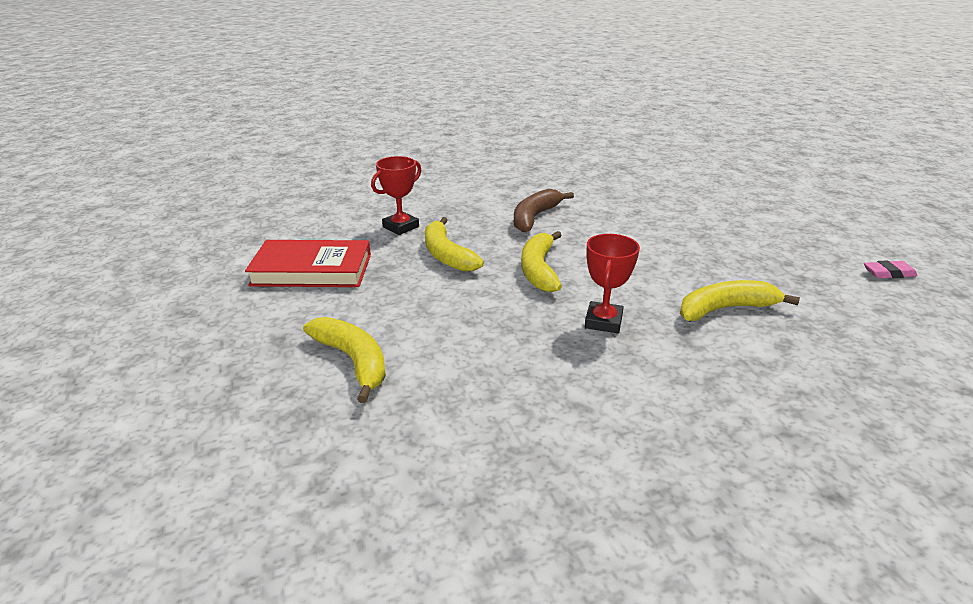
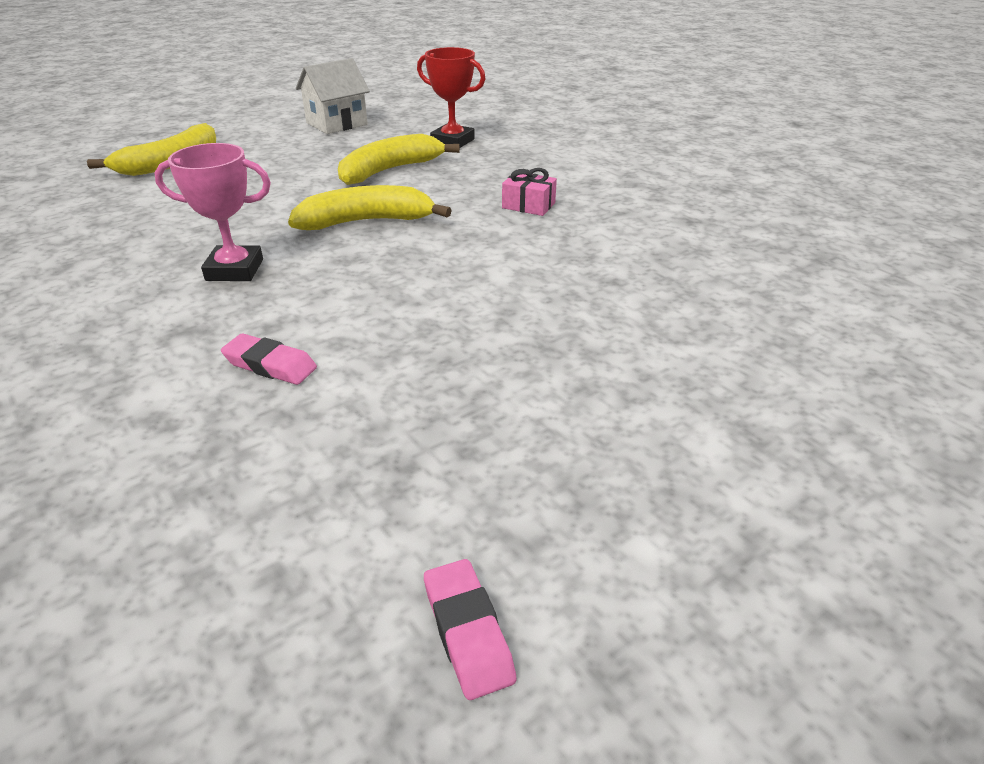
camera: 75 degrees right, 5 degrees up
red book [245,240,371,287] -> white house [296,58,370,134]
brown banana [514,189,574,233] -> pink gift [502,168,557,216]
red trophy [585,234,640,333] -> pink trophy [155,143,271,281]
yellow banana [680,280,800,321] -> pink eraser [221,333,317,385]

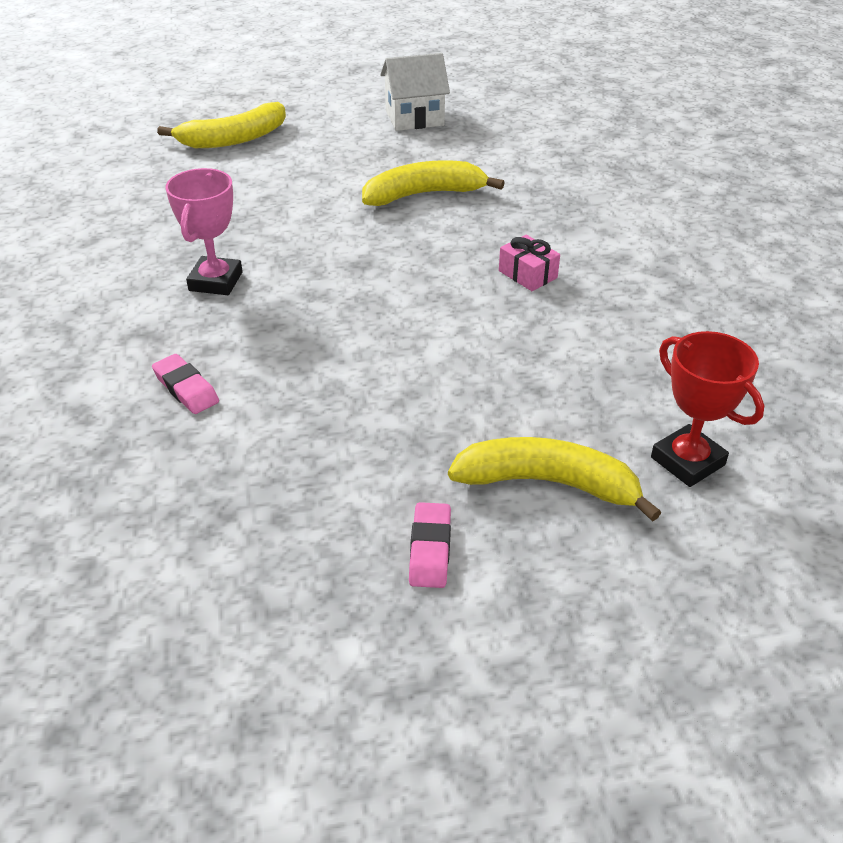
camera: 25 degrees right, 5 degrees up
pink trophy [155,143,271,281] -> pink trophy turned 75 degrees clockwise [165,168,243,295]
yellow banana [288,185,452,230] -> yellow banana moved to [448,437,661,522]
red trophy [417,47,486,148] -> red trophy moved to [651,331,764,487]
pink eraser [424,559,517,700] -> pink eraser moved to [409,502,451,588]

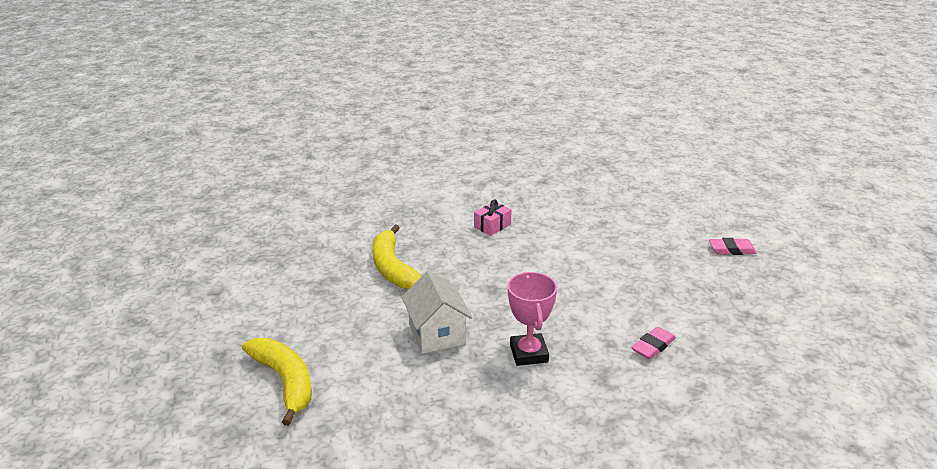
camera: 95 degrees left, 10 degrees down
pink trophy [165,168,243,295] -> pink trophy turned 75 degrees clockwise [508,272,557,366]
white house [380,53,450,131] -> white house moved to [402,271,472,354]
yellow banana [448,437,661,522] -> none
red trophy [651,331,764,487] -> none

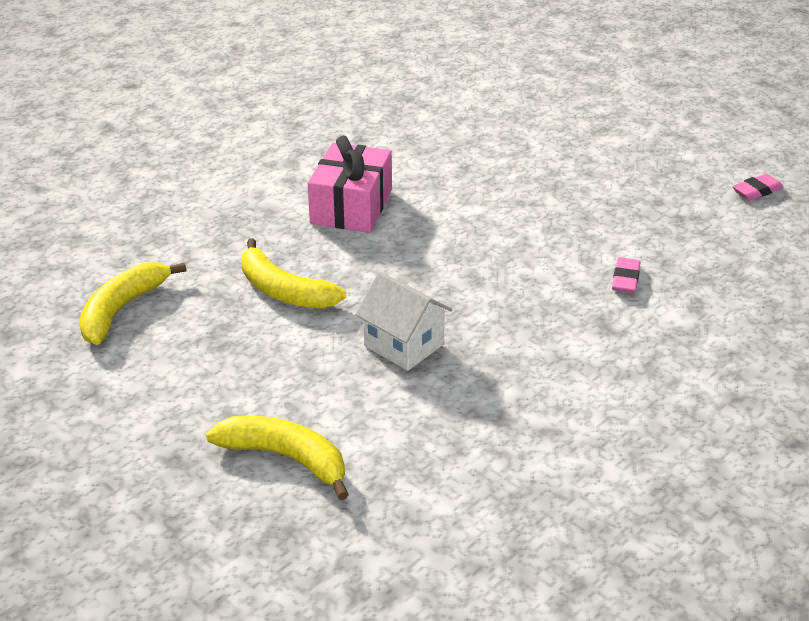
camera: 30 degrees left, 5 degrees up
pink gift [474,200,512,236] -> pink gift [308,136,392,232], size x2.12
pink trophy [508,272,557,366] -> none
pink eraser [709,238,757,255] -> pink eraser moved to [732,174,784,200]
none -> yellow banana [79,262,186,345]

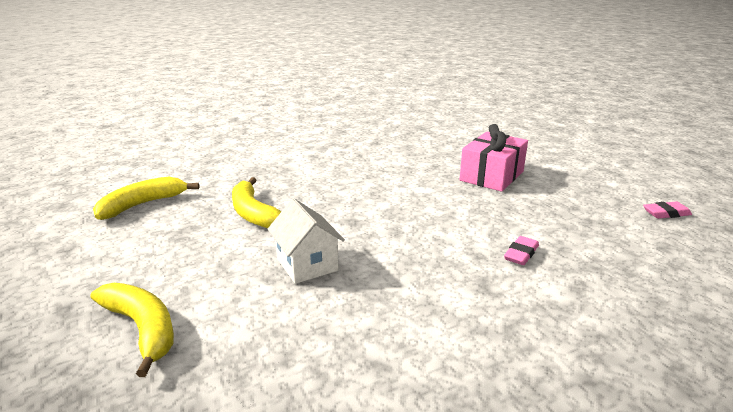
camera: 20 degrees right, 10 degrees down
pink gift [308,136,392,232] -> pink gift moved to [459,124,528,192]

